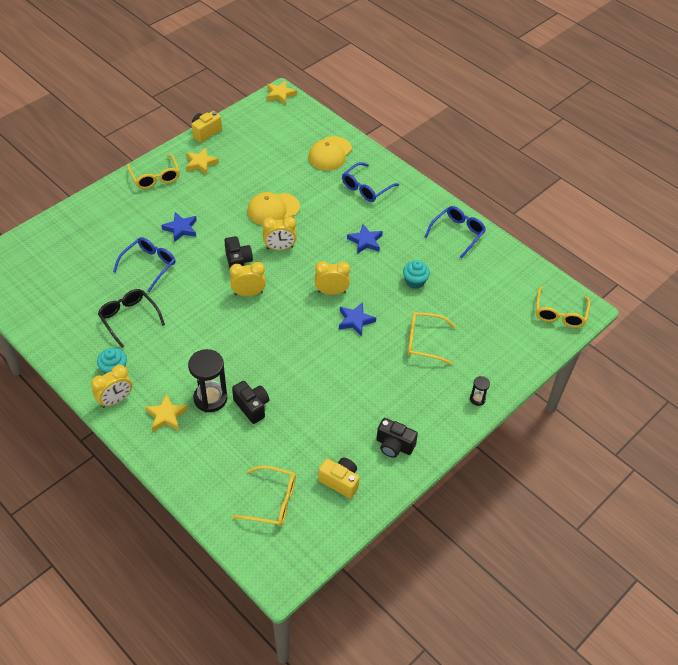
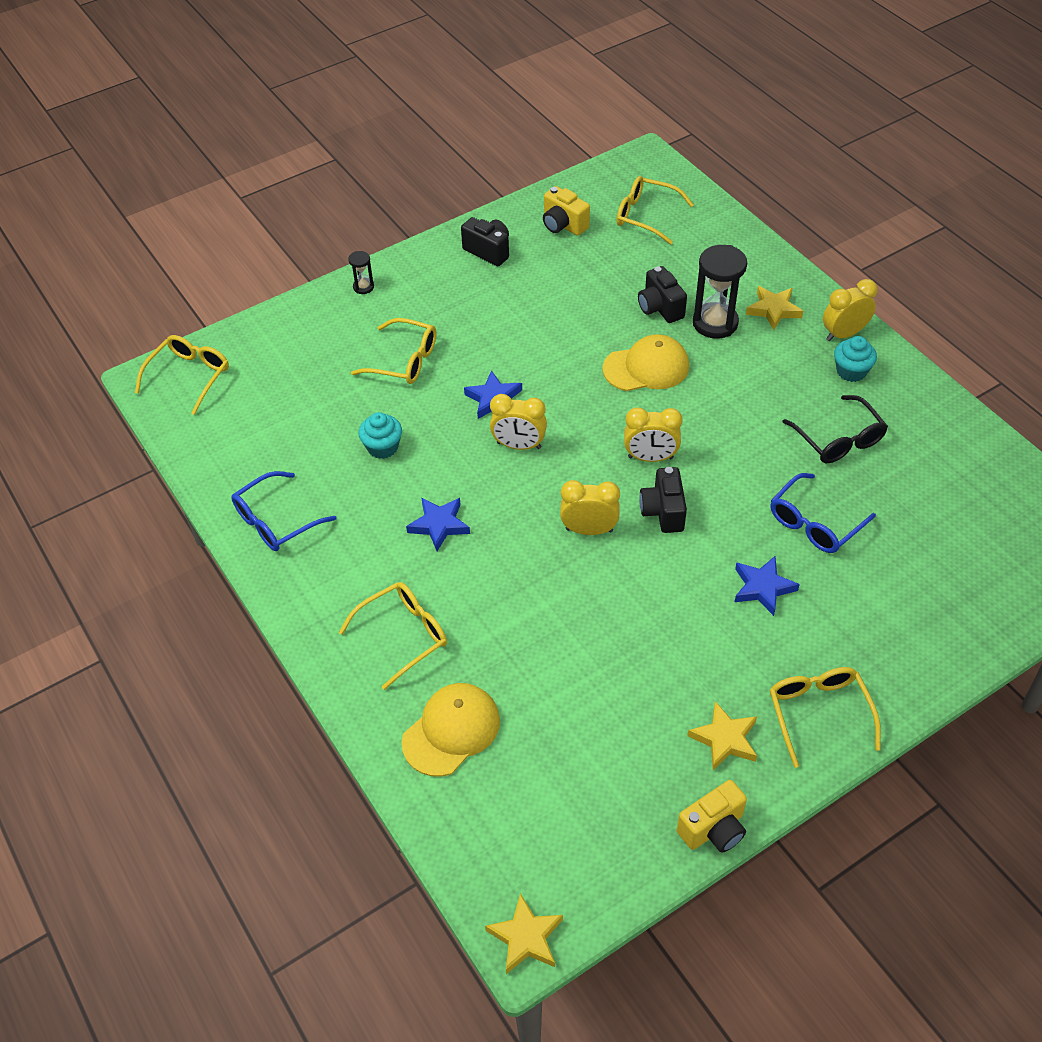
camera: 165 degrees left, 0 degrees up
yellow cap [247,192,300,225] -> yellow cap moved to [602,334,689,391]
blue glasses [342,162,399,202] -> yellow glasses [339,582,447,690]

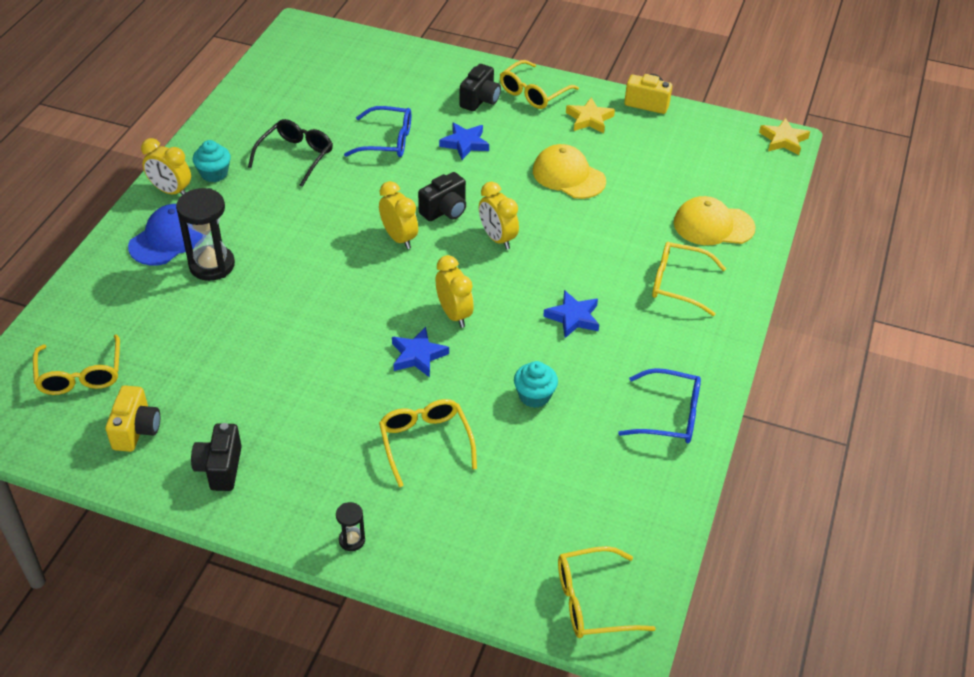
camera: 130 degrees left, 5 degrees down
yellow cap [602,334,689,391] -> yellow cap moved to [533,144,606,199]
black camera [638,266,687,323] -> black camera moved to [459,64,501,111]
yellow star [746,286,803,330] -> blue cap [128,204,203,265]

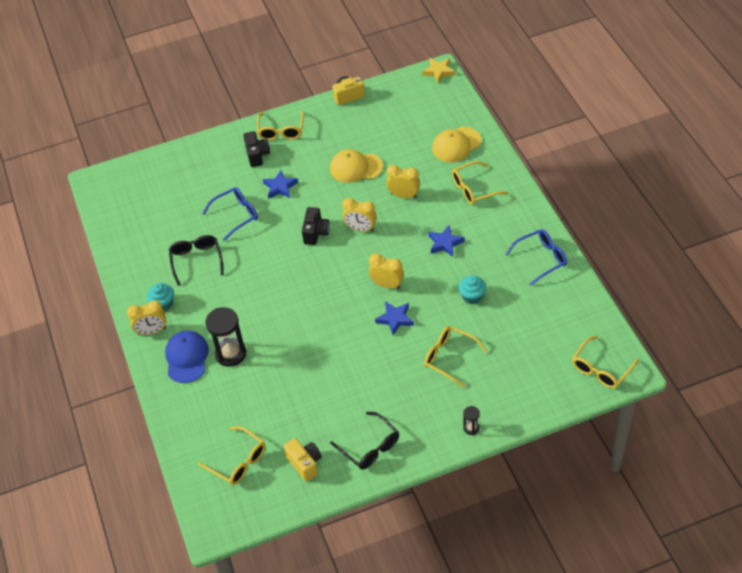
camera: 35 degrees left, 5 degrees up
black camera [191,423,242,491] -> black glasses [330,412,399,470]
yellow clock [379,181,418,249] -> yellow clock moved to [386,165,420,198]
yellow star [566,97,615,133] -> none

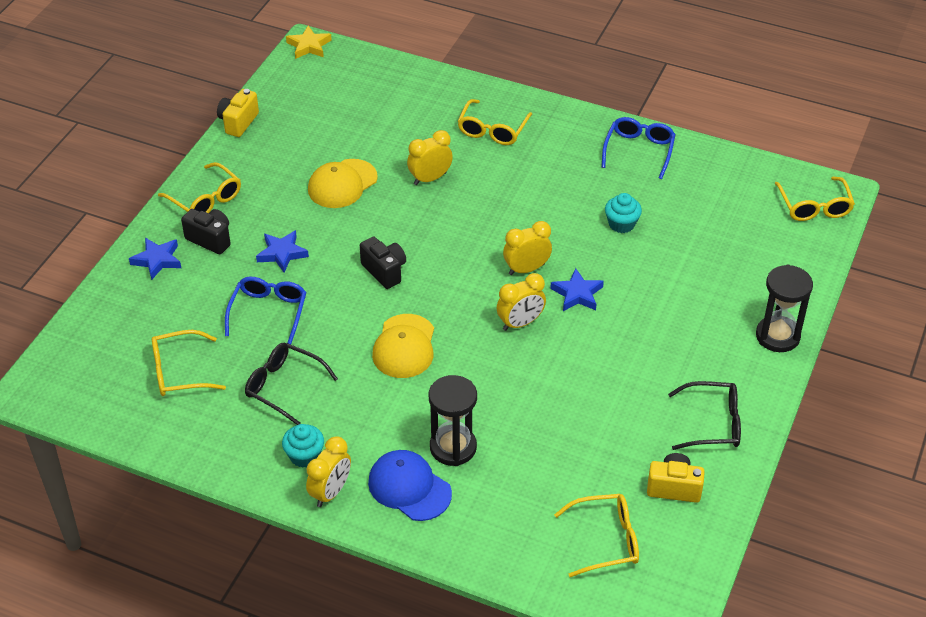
camera: 50 degrees left, 5 degrees down
yellow clock [342,198,377,232] -> yellow clock moved to [497,273,546,331]
yellow glasses [424,326,488,388] -> yellow glasses moved to [152,330,226,396]
blue star [428,226,465,257] -> blue star moved to [129,238,181,280]
yellow cap [432,127,482,162] -> yellow cap moved to [372,314,434,378]
black hourglass [463,406,480,435] -> black hourglass [756,264,813,352], size x2.08

